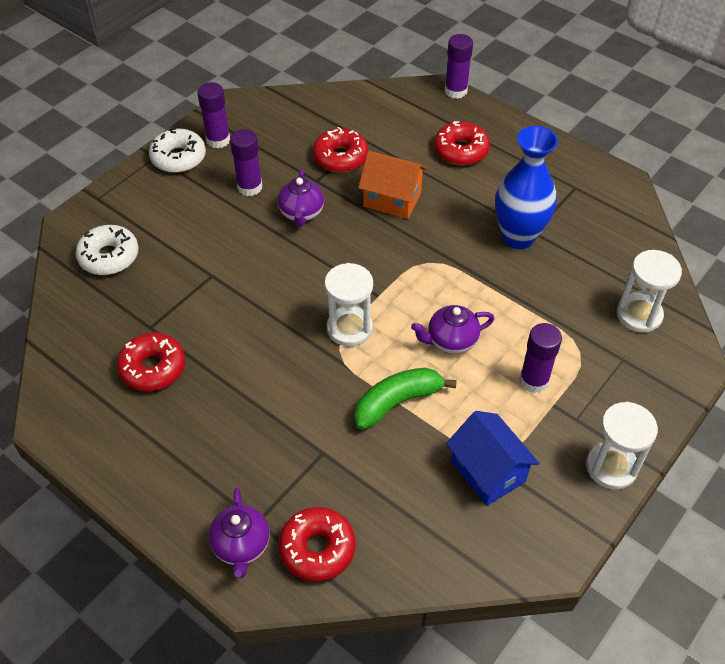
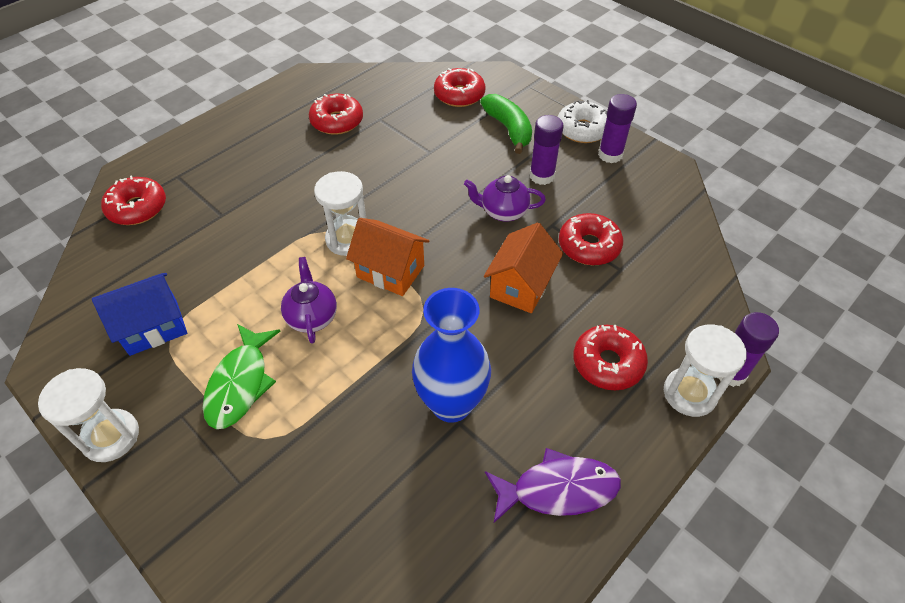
camera: 95 degrees right, 0 degrees up
white donut [75,225,139,275] -> red donut [434,68,485,107]
purple teapot [208,488,270,578] -> none
green banana [354,368,457,430] -> green banana moved to [480,94,532,154]
purple glue stick [519,323,562,393] -> green fish [203,324,280,429]
white hourglass [617,250,682,333] -> white hourglass moved to [664,325,747,417]
none -> orange house [346,218,429,296]
none -> purple fish [485,448,621,524]

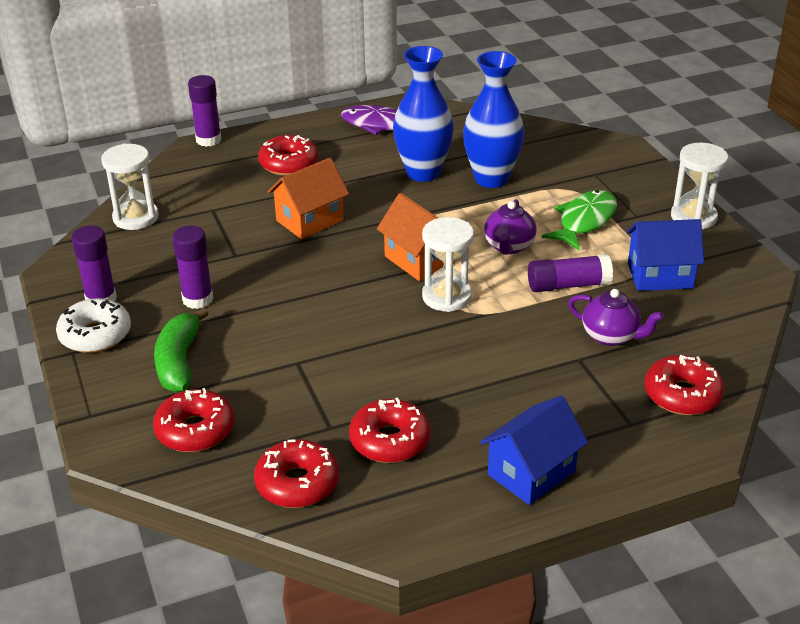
camera: 155 degrees left, 15 degrees down
purple teapot [464,175,546,222] -> purple teapot moved to [568,289,664,346]
red donut [559,213,623,265] -> red donut moved to [254,439,339,508]
white hourglass [664,325,747,417] -> white hourglass moved to [101,143,159,230]
none -> blue vase [463,51,524,188]
none -> blue house [480,396,588,505]
none -> purple glue stick [528,254,613,292]

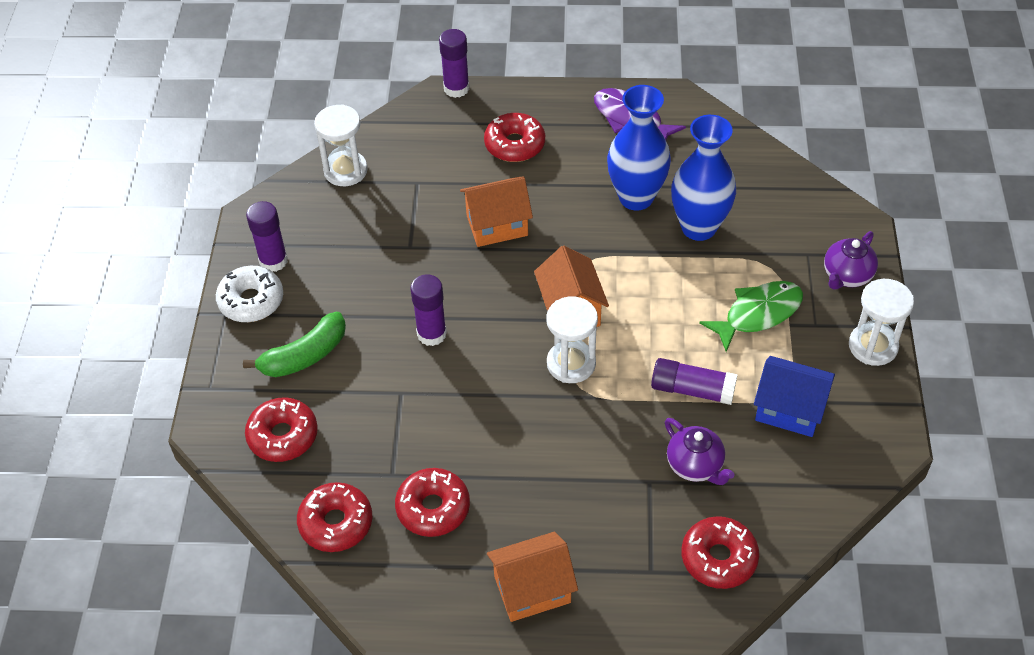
camera: 25 degrees right, 15 degrees up
green banana [154,308,209,392] -> green banana turned 150 degrees counterclockwise [243,312,346,377]
purple glue stick [172,226,213,309] -> purple glue stick moved to [410,274,447,346]
blue house [480,396,588,505] -> orange house [487,532,578,622]
purple teapot [484,199,537,255] -> purple teapot moved to [824,231,878,290]

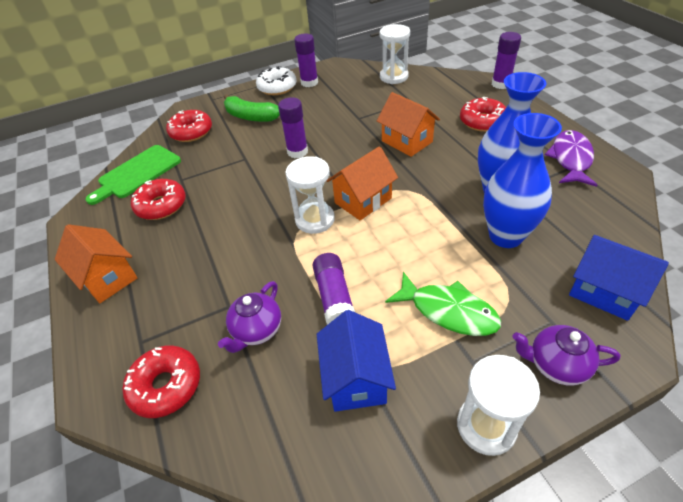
camera: 65 degrees right, 5 degrees down
red donut [297,482,373,552] -> green cutting board [85,145,181,205]
none -> blue house [569,235,669,321]

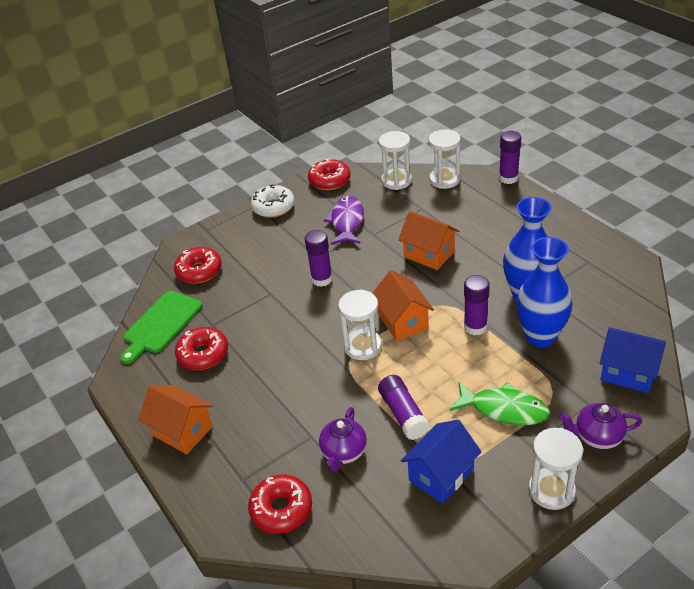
camera: 10 degrees left, 5 degrees down
green banana [224,95,280,122] -> none
purple glue stick [294,33,318,87] -> purple glue stick moved to [464,275,490,335]
blue house [317,310,396,412] -> blue house turned 60 degrees clockwise [401,420,481,504]
orange house [327,146,398,220] -> orange house turned 60 degrees counterclockwise [373,270,434,341]
red donut [460,97,506,132] -> red donut moved to [308,159,351,190]
purple fish [545,130,597,187] -> purple fish moved to [324,196,364,245]
none -> white hourglass [429,129,461,189]

